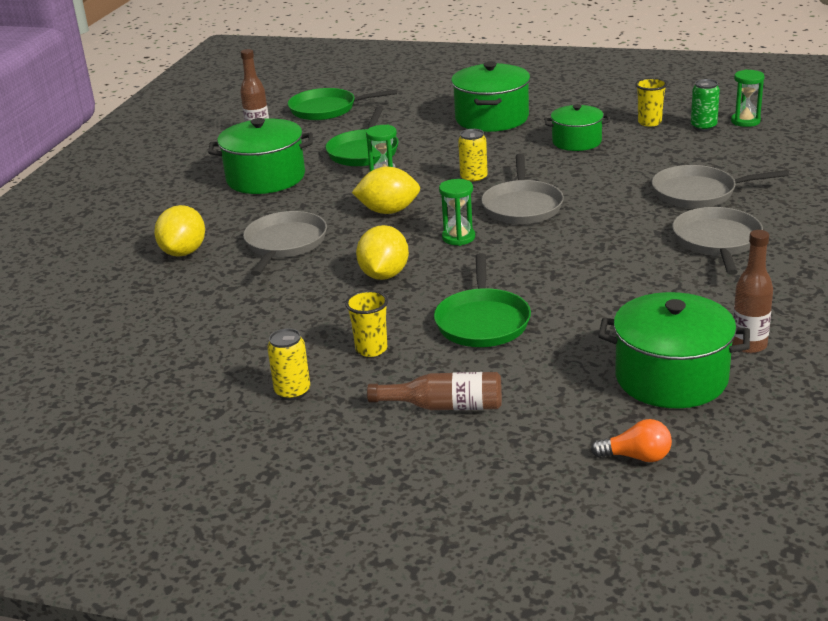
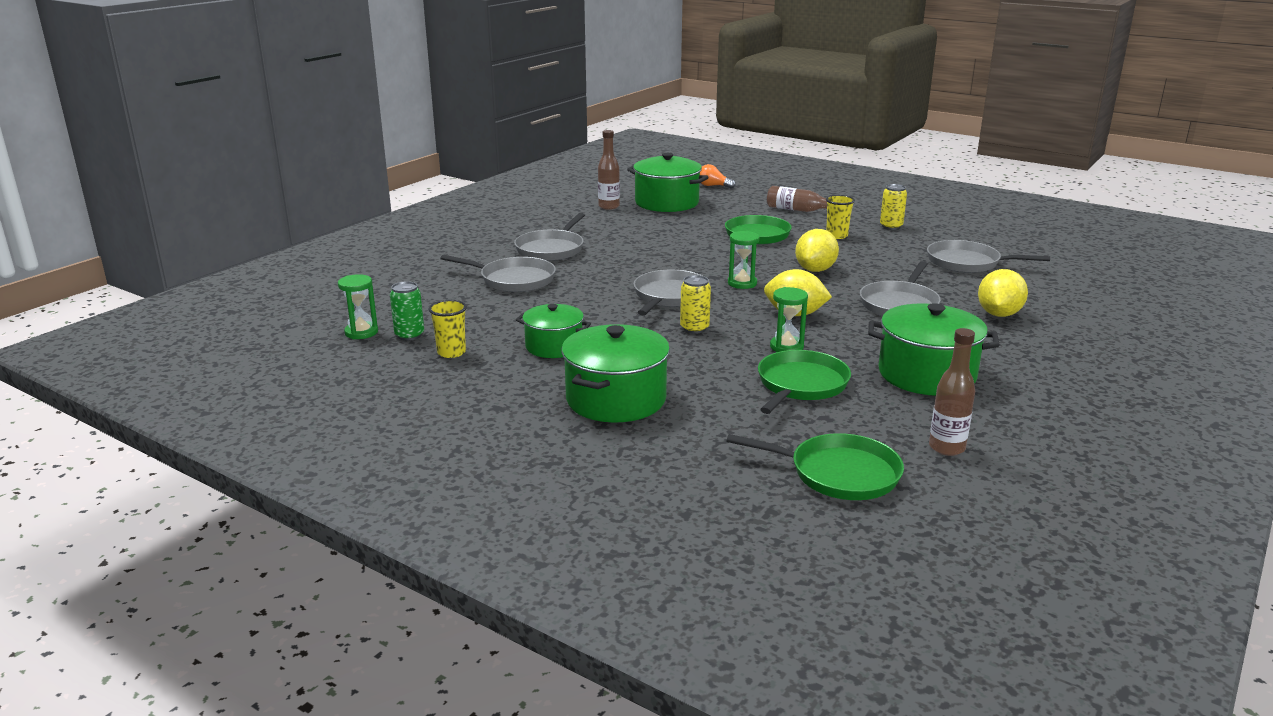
camera: 165 degrees left, 5 degrees down
none -> grey pan [927,240,1050,273]

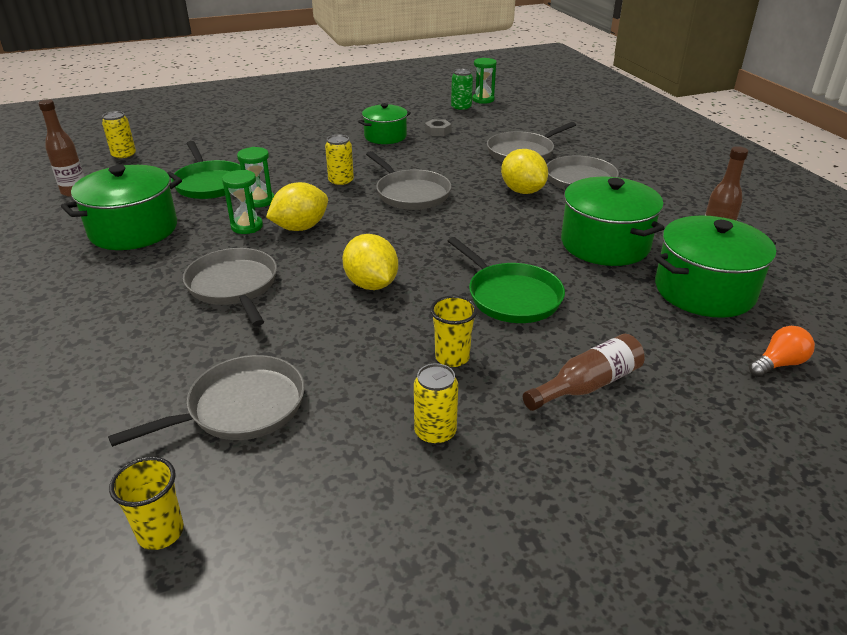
camera: 125 degrees right, 10 degrees up
yellow cup [428,300,467,358] -> yellow cup moved to [109,457,184,550]
green pot [561,324,670,423] -> green pot moved to [561,177,664,266]
green pan [726,433,904,500] -> yellow can [102,111,136,160]
green hourglass [728,231,760,289] -> green hourglass moved to [222,170,263,234]
yellow lemon [978,269,1028,317] -> yellow lemon moved to [501,149,548,194]
none -> grey nut [425,119,452,136]

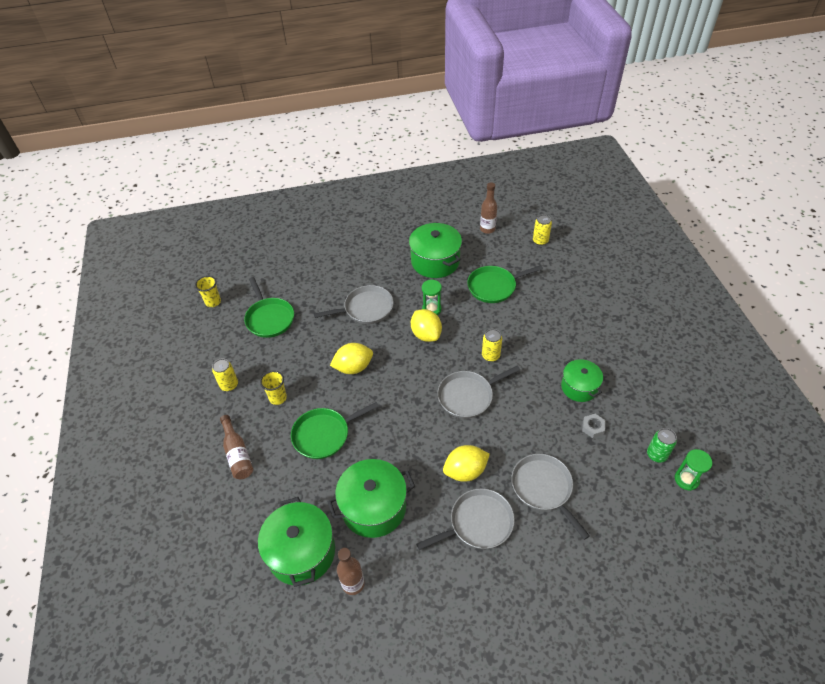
camera: 100 degrees right, 15 degrees up
grey pan [108,355,305,447] -> green pan [244,277,294,338]
green hourglass [237,147,274,207] -> none
orange light bulb [749,326,815,377] -> none

